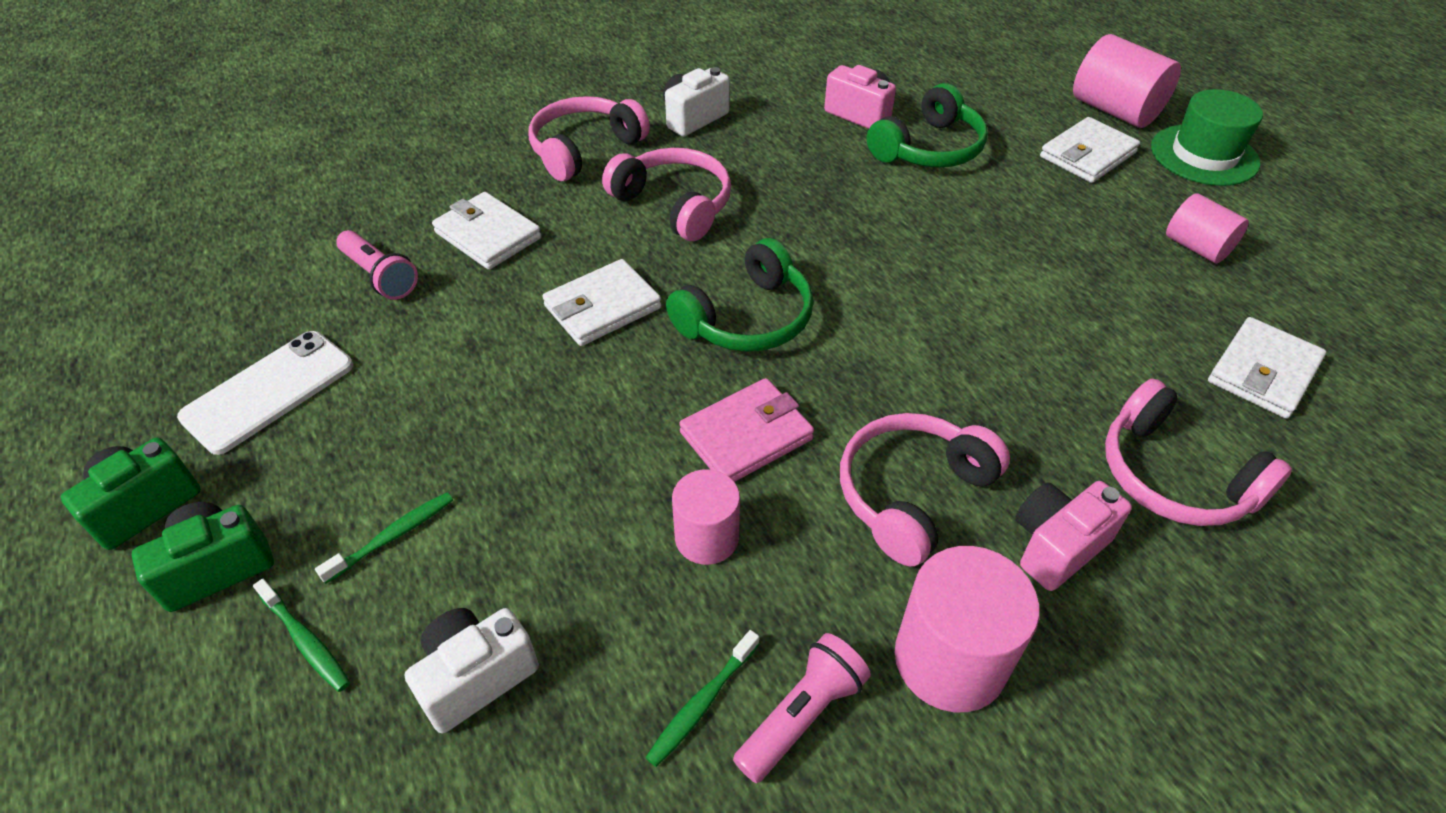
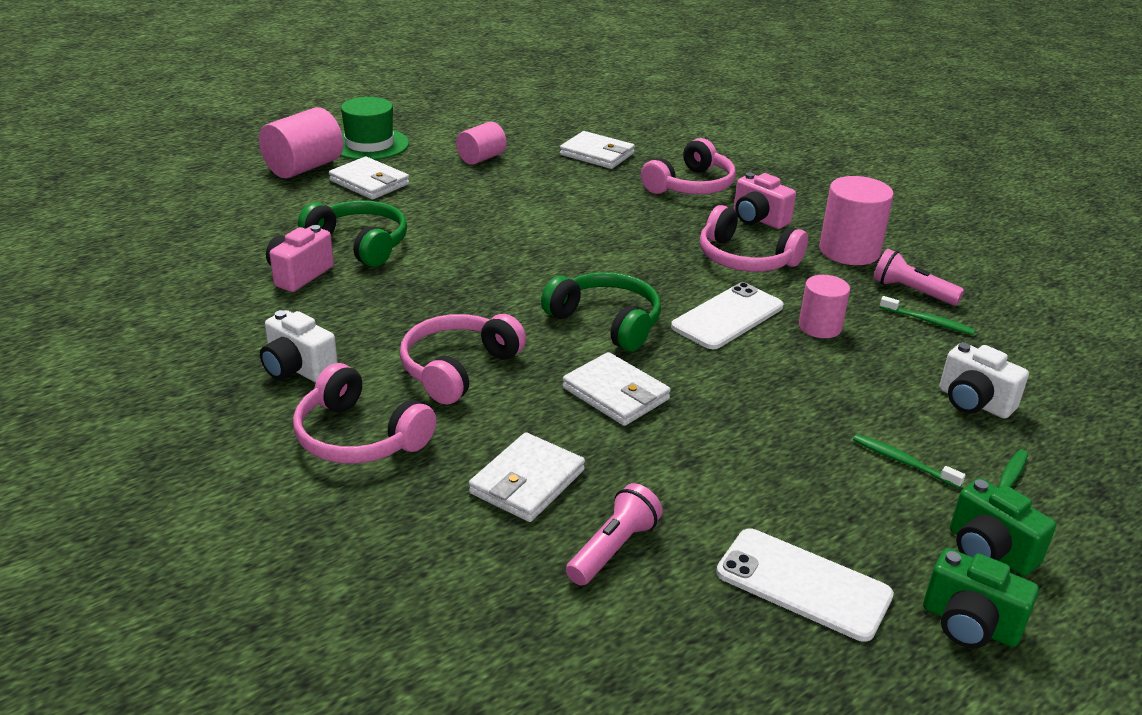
camera: 100 degrees left, 15 degrees down
pink wallet [679,378,814,482] -> white phone [671,282,783,349]

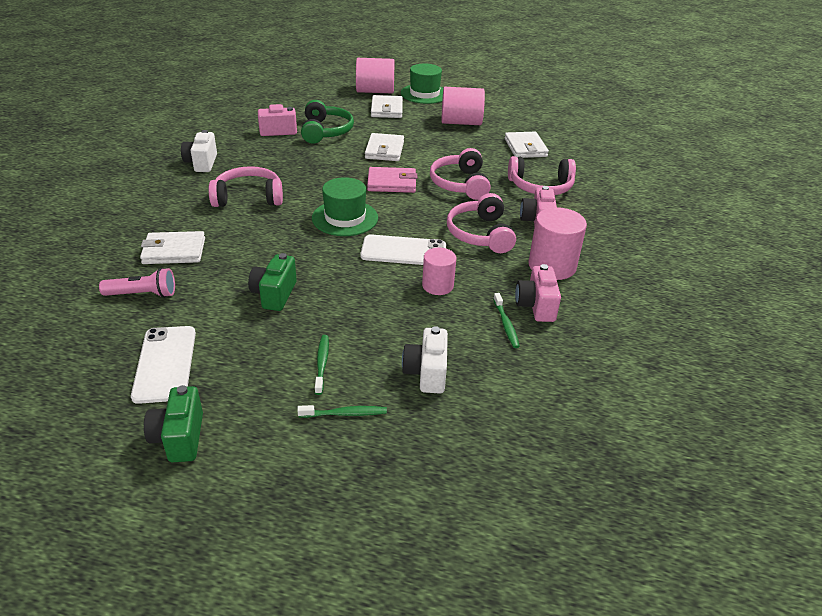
camera: 50 degrees right, 5 degrees up
pink headphones [293,363,436,464] -> pink headphones moved to [430,148,491,200]
pink cylinder [456,121,506,165] -> pink cylinder [441,87,485,125], size x1.58
green headphones [541,272,661,351] -> green hat [312,177,378,236]
white wallet [562,352,671,426] -> white wallet moved to [365,133,404,161]
pink flashlight [873,249,964,306] -> pink camera [515,264,561,322]
green camera [950,478,1056,576] -> green camera moved to [248,253,297,311]
none -> pink wallet [367,167,417,193]

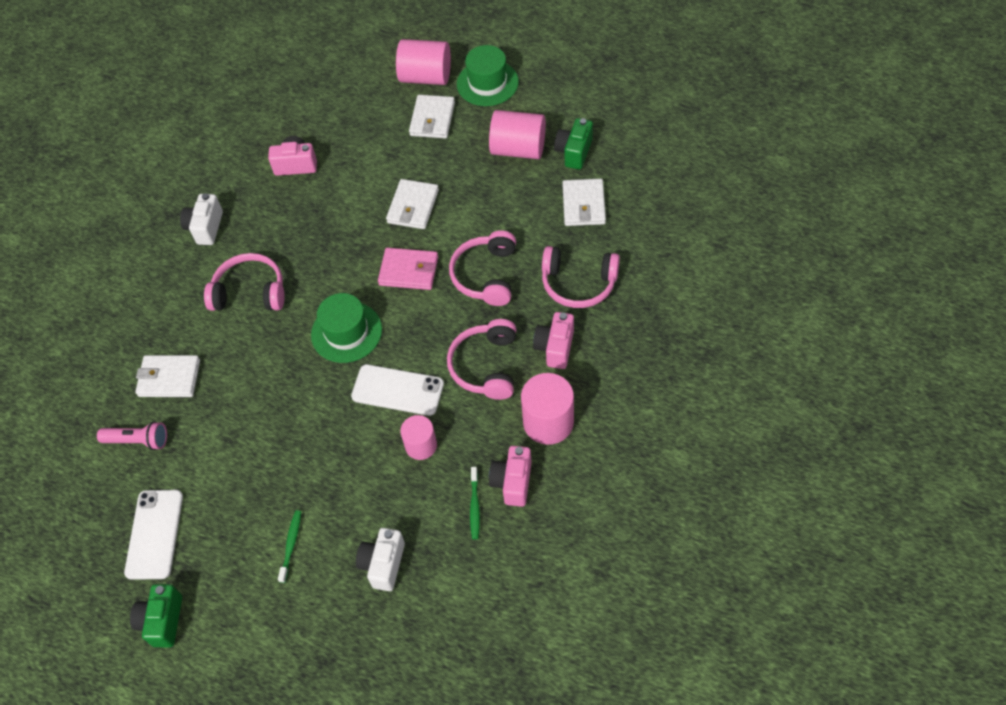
camera: 15 degrees right, 20 degrees up
green camera [248,253,297,311] -> green camera moved to [554,118,593,170]
green toothbrush [297,405,387,418] -> none
green headphones [301,100,354,144] -> none

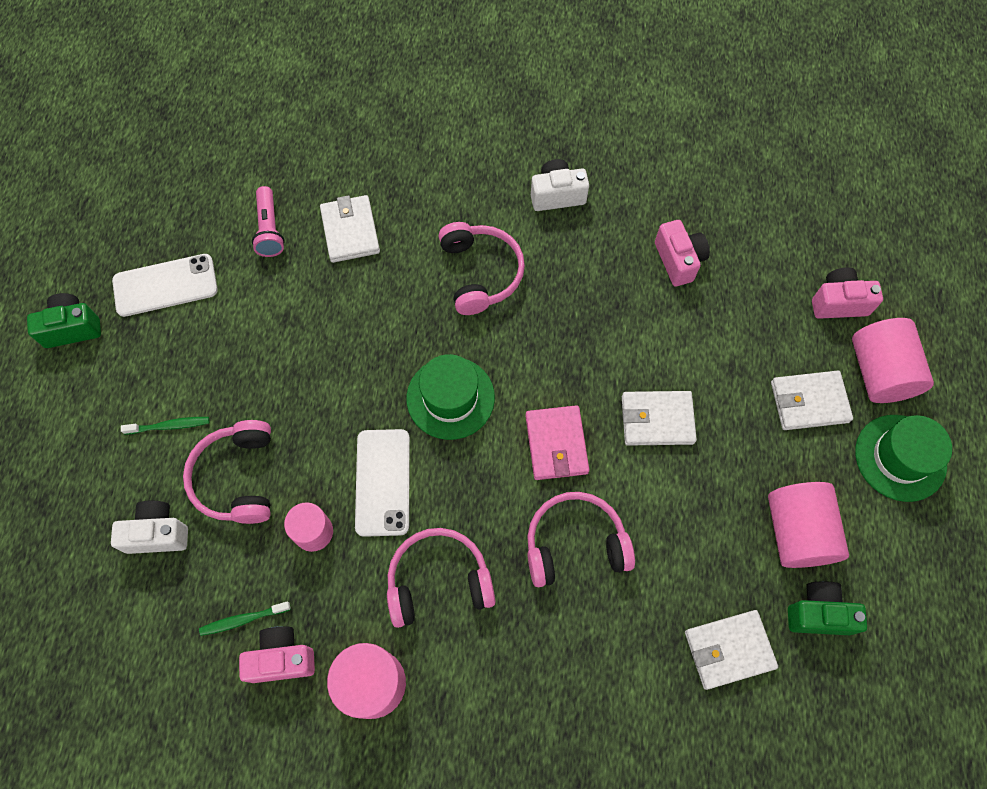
camera: 70 degrees right, 10 degrees up
pink camera [533,312,574,369] -> pink camera moved to [812,268,883,319]
pink headphones [542,246,620,308] -> pink headphones moved to [183,420,271,524]

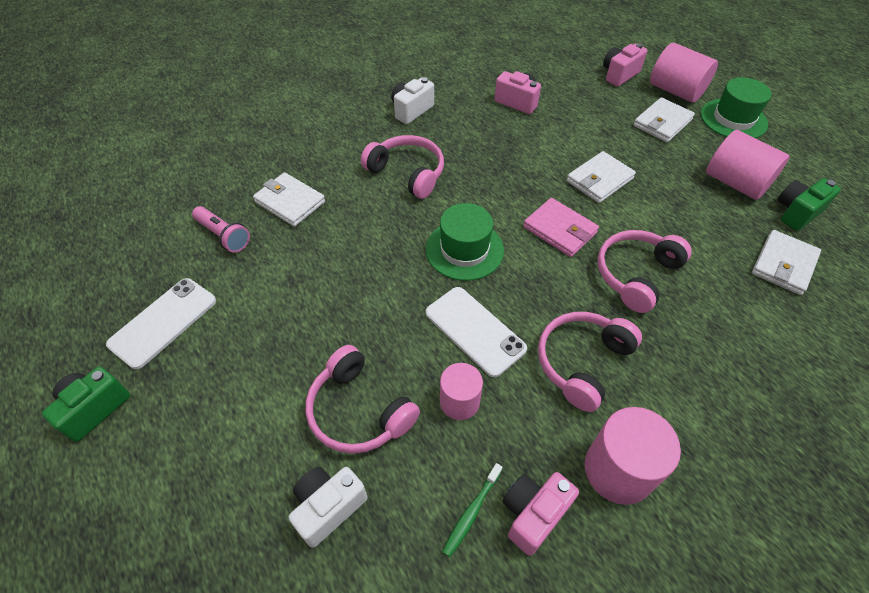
camera: 40 degrees left, 15 degrees down
green toothbrush [121,417,209,435] -> none

